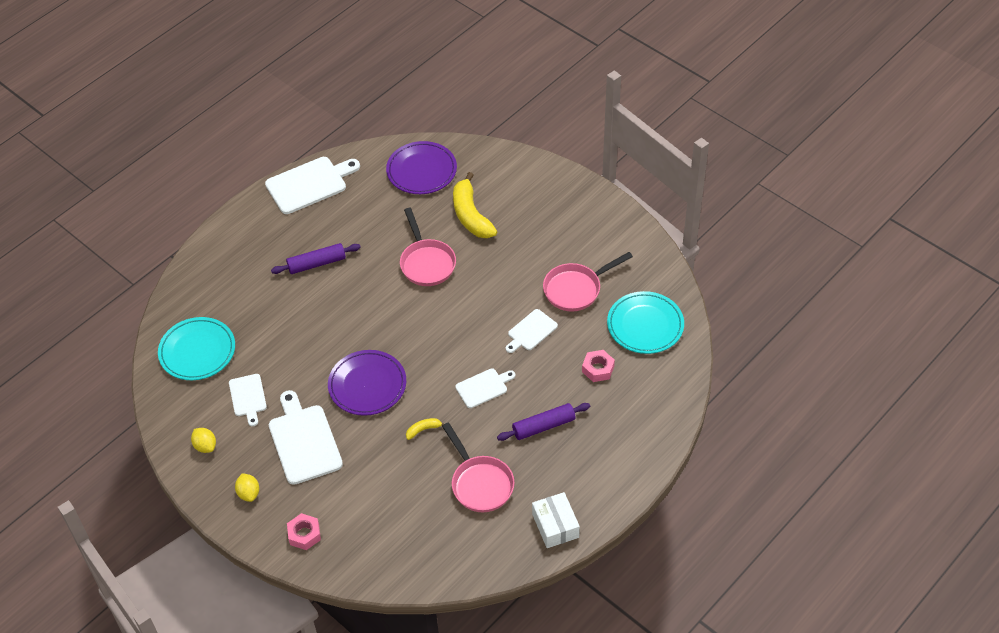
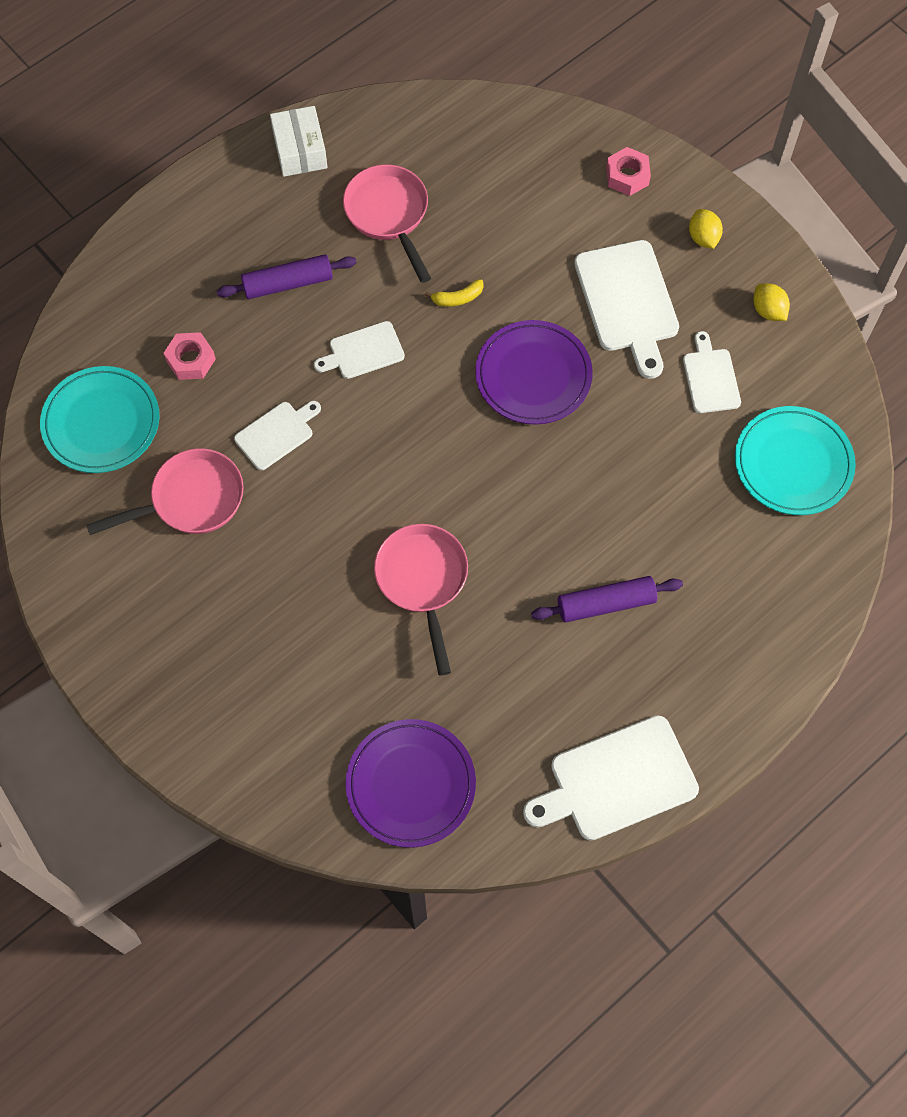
camera: 175 degrees left, 15 degrees up
yellow banana [453,172,498,238] -> none

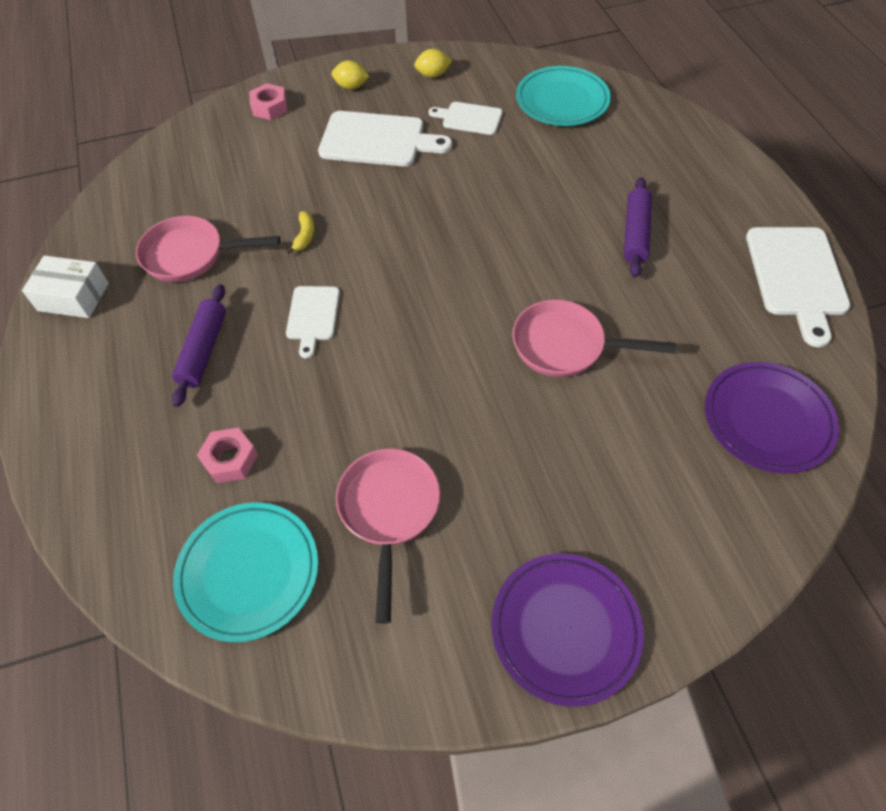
camera: 65 degrees left, 10 degrees down
white cutting board [234,401,321,470] -> none
purple plate [475,320,593,425] -> purple plate moved to [491,553,644,707]

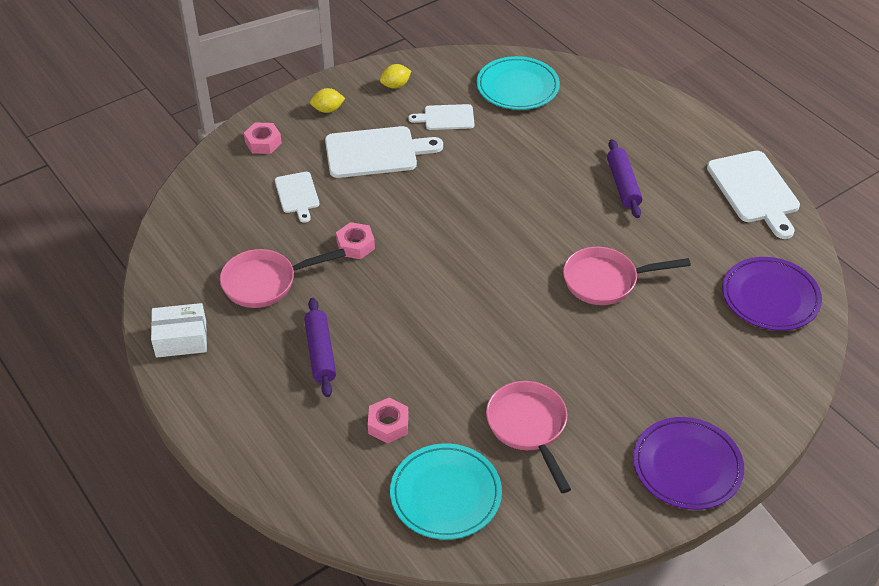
camera: 20 degrees left, 10 degrees down
yellow banana [286,211,314,254] -> pink nut [336,222,375,259]
white cutting board [286,286,340,359] -> white cutting board moved to [275,172,319,223]

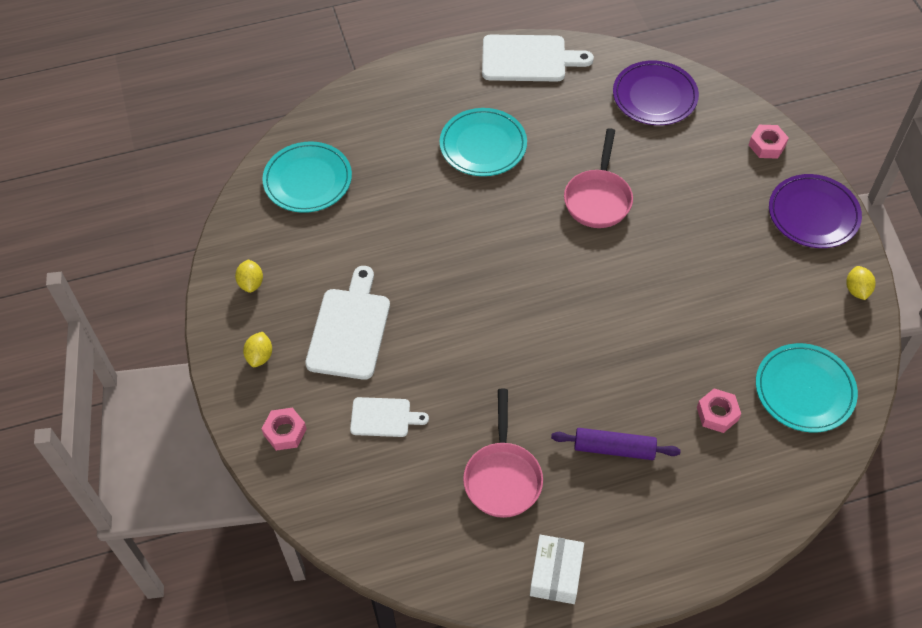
camera: 70 degrees left, 10 degrees up
pink nut [336,222,375,259] -> pink nut moved to [749,125,789,159]
white cutting board [408,104,474,130] -> none
pink pan [486,381,571,493] -> none
purple rolling pin [607,139,642,218] -> turquoise plate [440,108,527,176]
none -> yellow lemon [846,266,876,300]

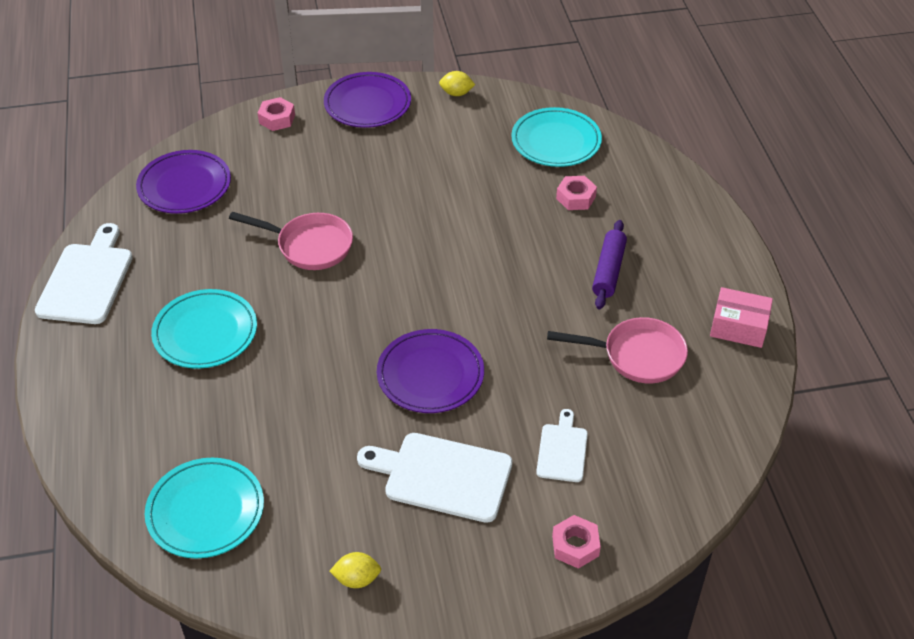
camera: 85 degrees left, 10 degrees down
yellow lemon [243,332,272,367] -> none
white box [530,535,584,604] -> pink box [710,287,773,348]
none -> purple plate [377,329,484,413]

